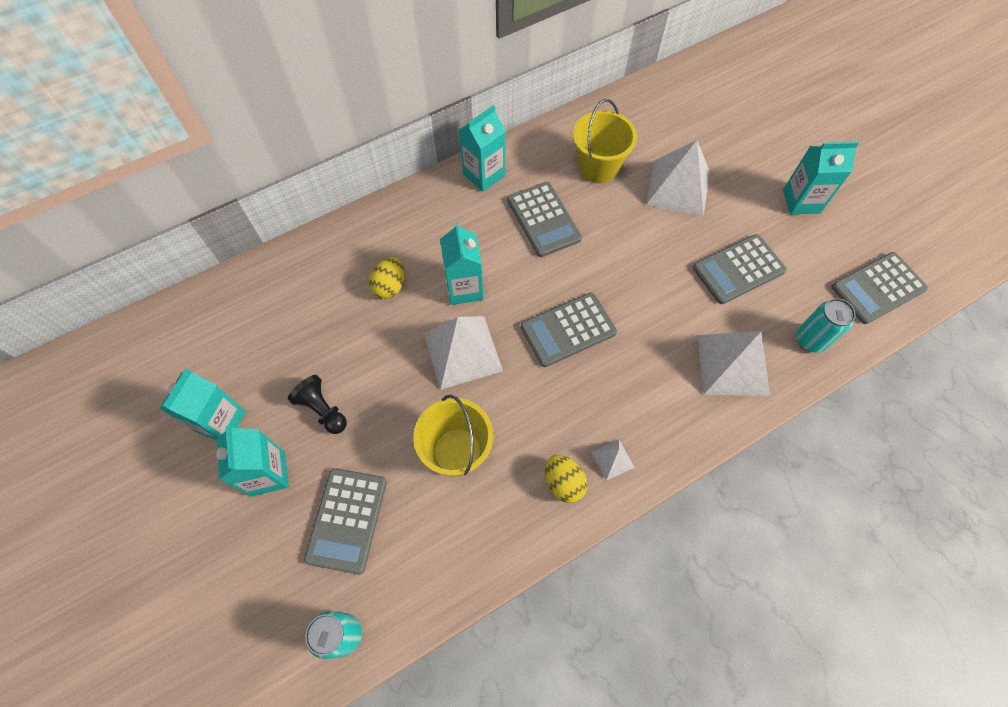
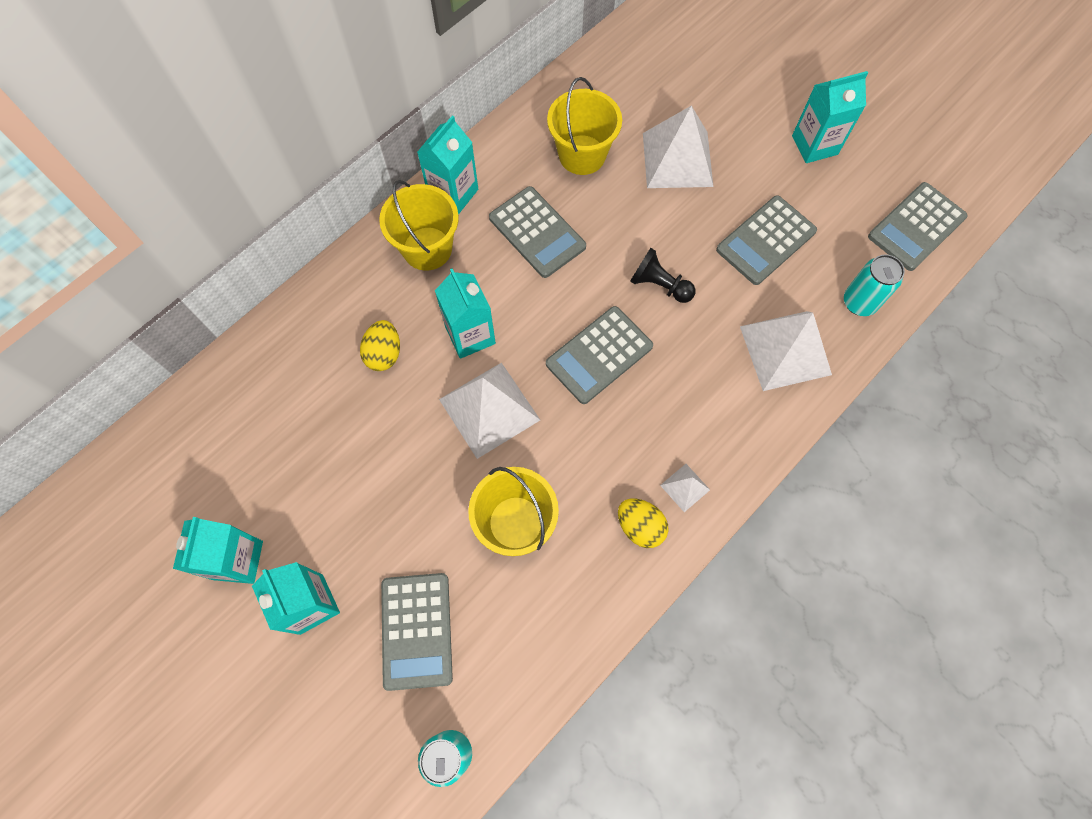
camera: 15 degrees left, 5 degrees up
black pawn [288,375,347,434] -> black pawn moved to [630,248,695,303]
none -> yellow bucket [379,180,459,271]

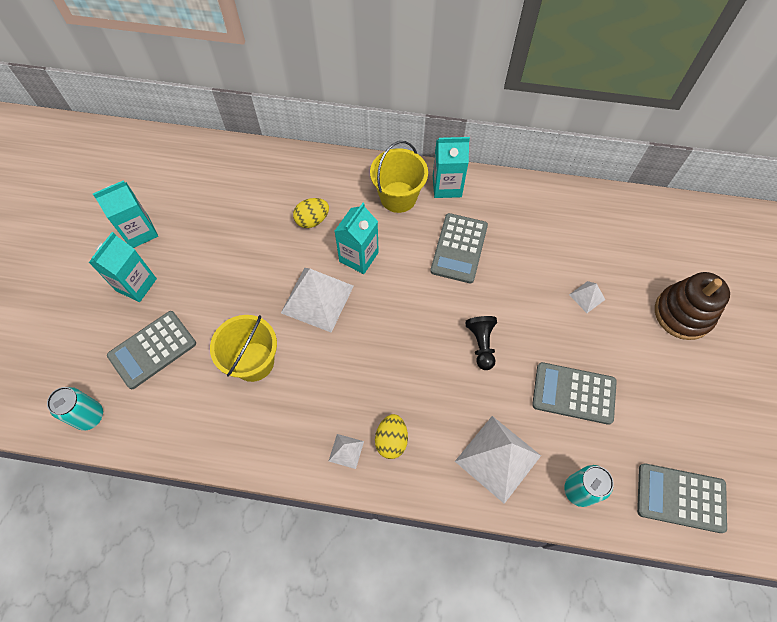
camera: 55 degrees right, 5 degrees down
grey calculator [546,306,653,404] -> none
yellow bucket [547,77,622,175] -> none
yellow egg [618,499,669,548] -> yellow egg moved to [375,414,408,459]
white pyramid [643,106,713,188] -> white pyramid [569,281,605,313], size x0.47
turquoise carton [792,71,868,163] -> none
none -> brown stacking toy [655,272,730,340]

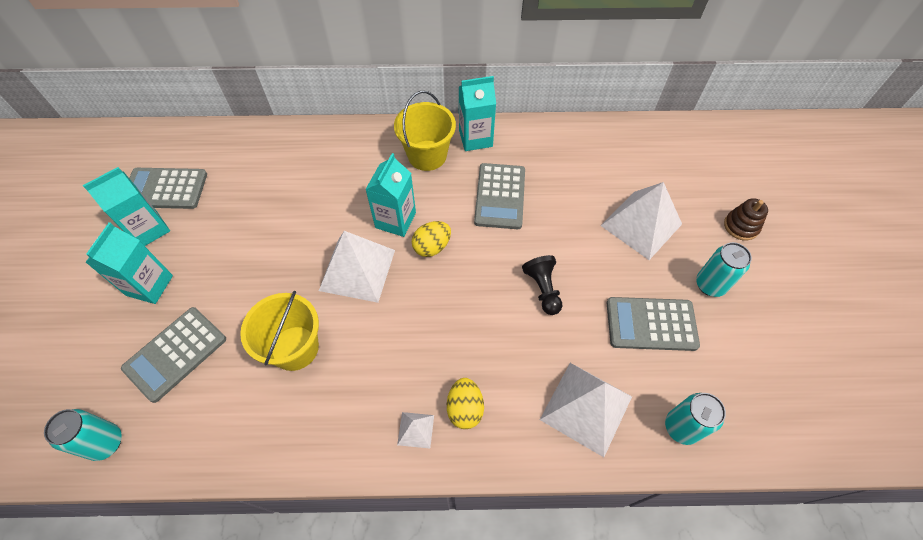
camera: 10 degrees left, 5 degrees down
yellow egg [293,198,329,228] -> yellow egg moved to [412,221,451,257]
white pyramid [569,281,605,313] -> white pyramid [601,182,682,260], size x2.15
grey calculator [637,463,727,533] -> grey calculator moved to [129,168,207,209]
brown stacking toy [655,272,730,340] -> brown stacking toy [724,198,768,241], size x0.57
none -> turquoise can [696,242,752,297]

